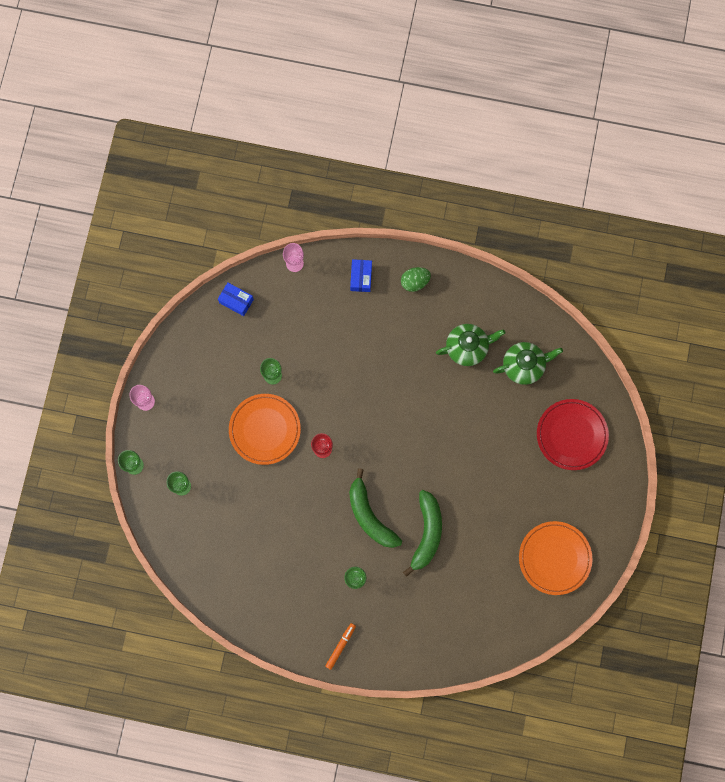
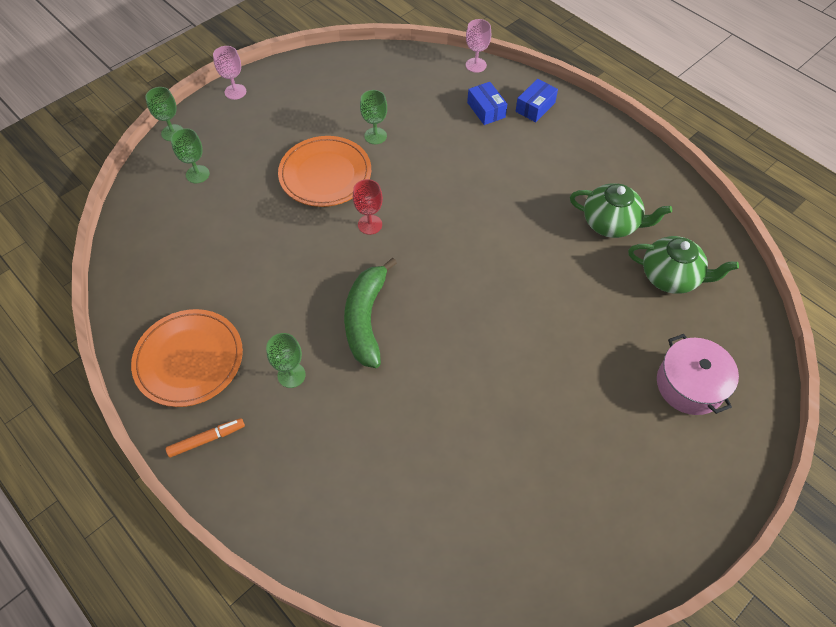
camera: 35 degrees right, 20 degrees down
blue box [218,283,254,316] -> blue box moved to [467,82,507,125]
green egg [401,267,431,292] -> none
green banana [403,490,442,577] -> none
orange plate [519,521,593,595] -> orange plate moved to [131,309,243,407]
red plate [537,399,609,470] -> pink pot [657,334,739,415]

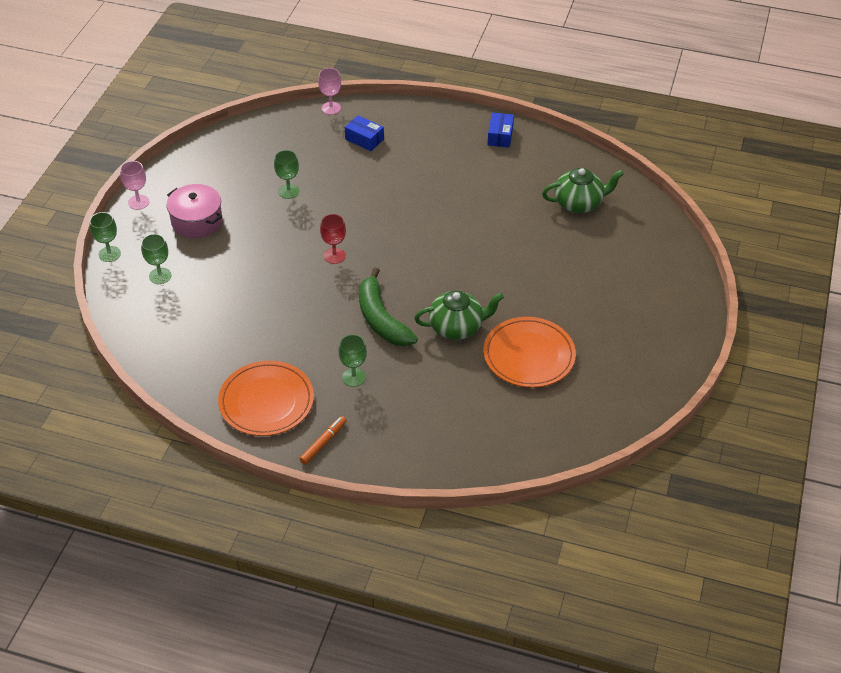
camera: 30 degrees left, 10 degrees down
orange plate [278,136,371,207] -> orange plate moved to [483,317,576,388]
blue box [516,79,558,122] -> blue box moved to [487,112,514,148]
green teapot [570,184,672,238] -> green teapot moved to [414,291,504,340]
pink pot [657,334,739,415] -> pink pot moved to [167,184,222,238]

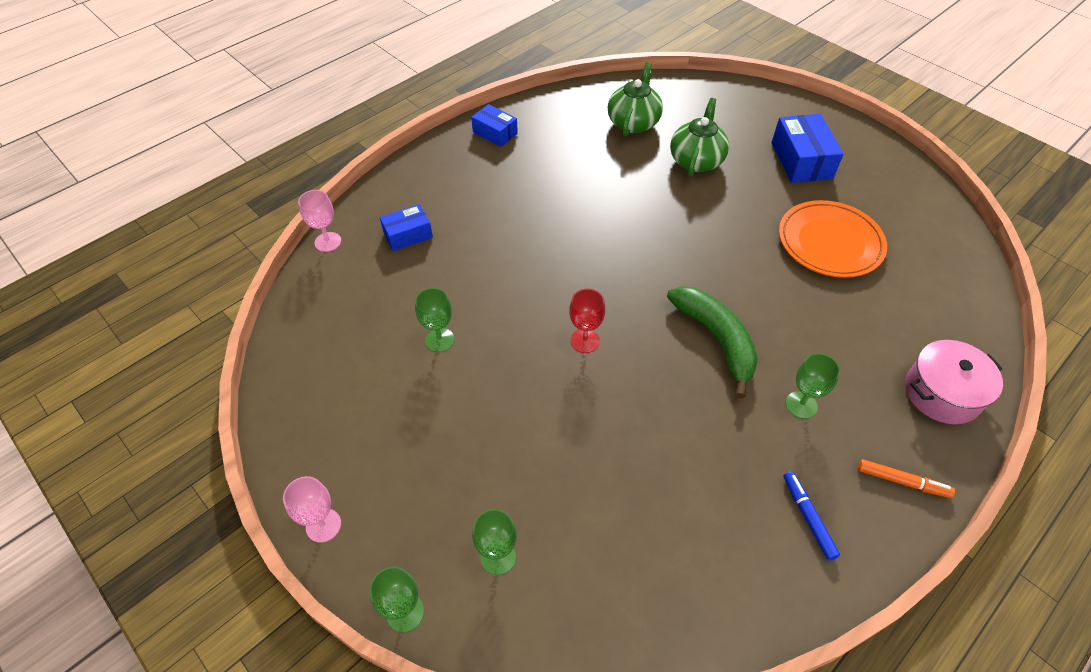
camera: 60 degrees left, 5 degrees up
pink pot [167,184,222,238] -> pink pot moved to [905,340,1003,424]
orange plate [218,361,314,436] -> blue marker [784,471,840,560]
orange marker [300,416,347,465] -> orange marker turned 135 degrees clockwise [858,459,955,498]
green banana [359,268,418,346] -> green banana turned 120 degrees counterclockwise [667,286,758,399]
green teapot [414,291,504,340] -> green teapot moved to [670,98,729,177]
none -> blue box [772,114,844,183]

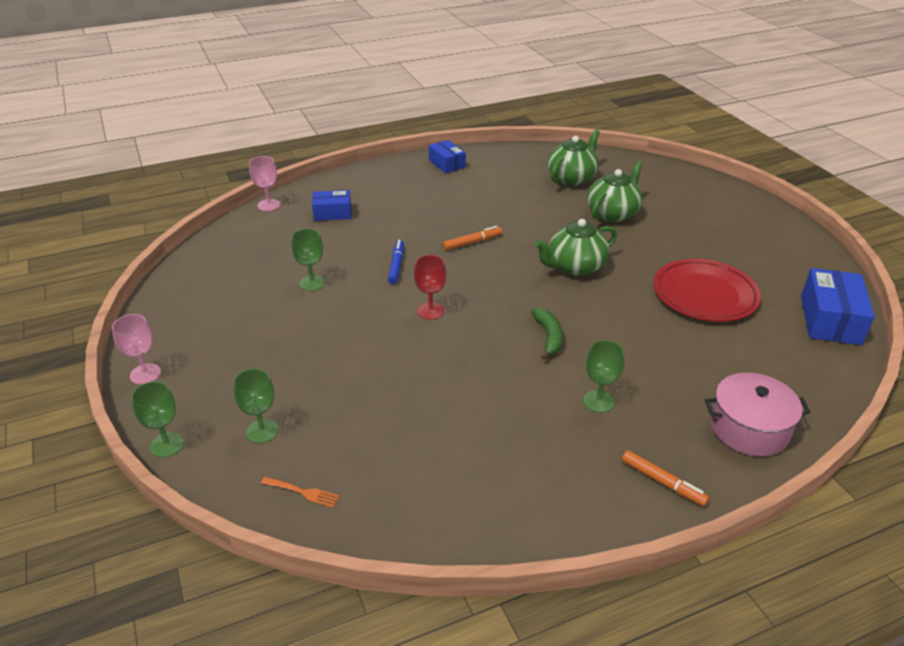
camera: 20 degrees right, 15 degrees down
green banana [667,286,758,399] -> green banana [531,308,563,360], size x0.57
blue box [772,114,844,183] -> blue box moved to [801,268,875,345]
orange plate [779,200,887,278] -> red plate [653,259,761,322]
blue marker [784,471,840,560] -> blue marker moved to [388,240,404,284]
none -> orange fork [261,477,340,508]
none -> orange marker [443,226,502,250]
none -> green teapot [535,219,617,276]

